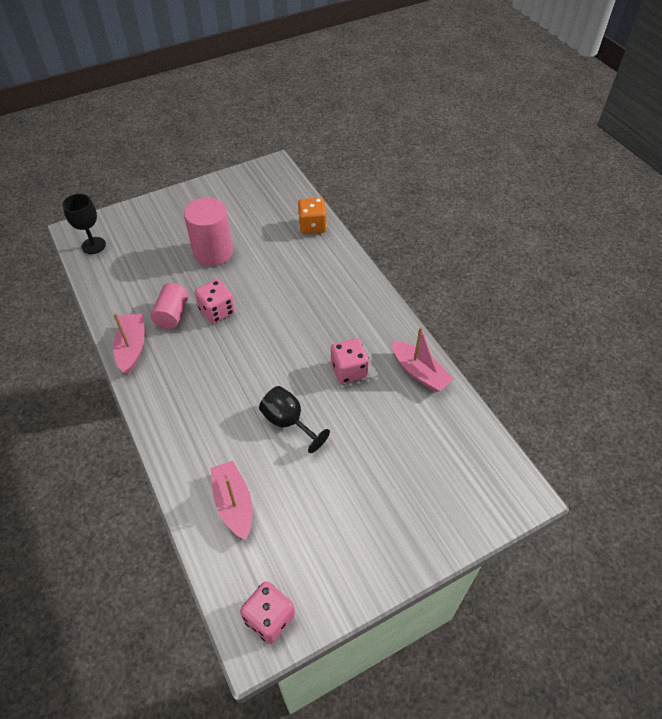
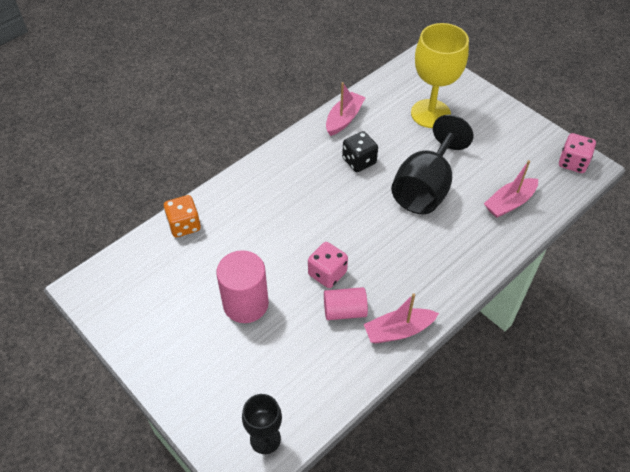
camera: 105 degrees left, 0 degrees up
black goblet [259,386,330,453] -> black goblet [391,115,473,214], size x1.78
pink dice [331,338,369,383] -> black dice [342,131,378,172]
none -> yellow goblet [411,23,469,128]

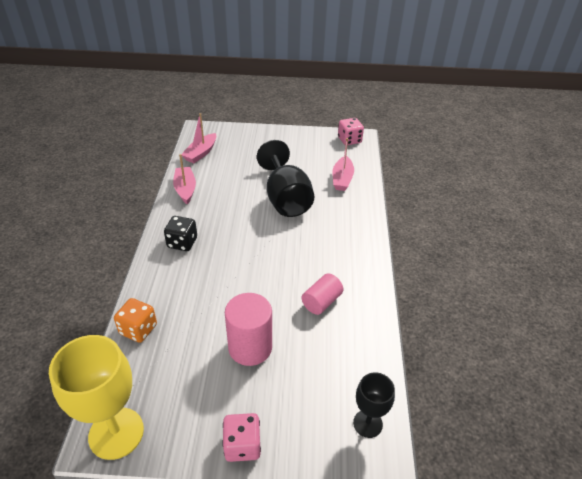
camera: 45 degrees left, 10 degrees down
pink dice [308,242,348,288] -> pink dice moved to [222,413,261,462]
black dice [342,131,378,172] -> black dice moved to [164,216,197,251]
pink boat [364,293,439,344] -> pink boat moved to [181,113,216,163]
yellow goblet [411,23,469,128] -> yellow goblet moved to [49,335,144,460]

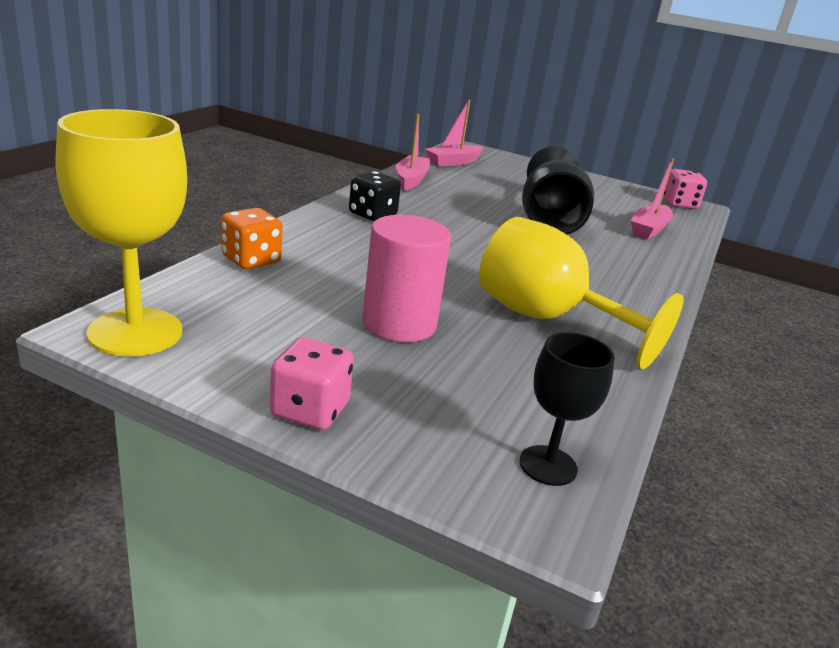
camera: 20 degrees right, 15 degrees down
pink cylinder [302,273,344,315] -> yellow goblet [479,217,684,369]

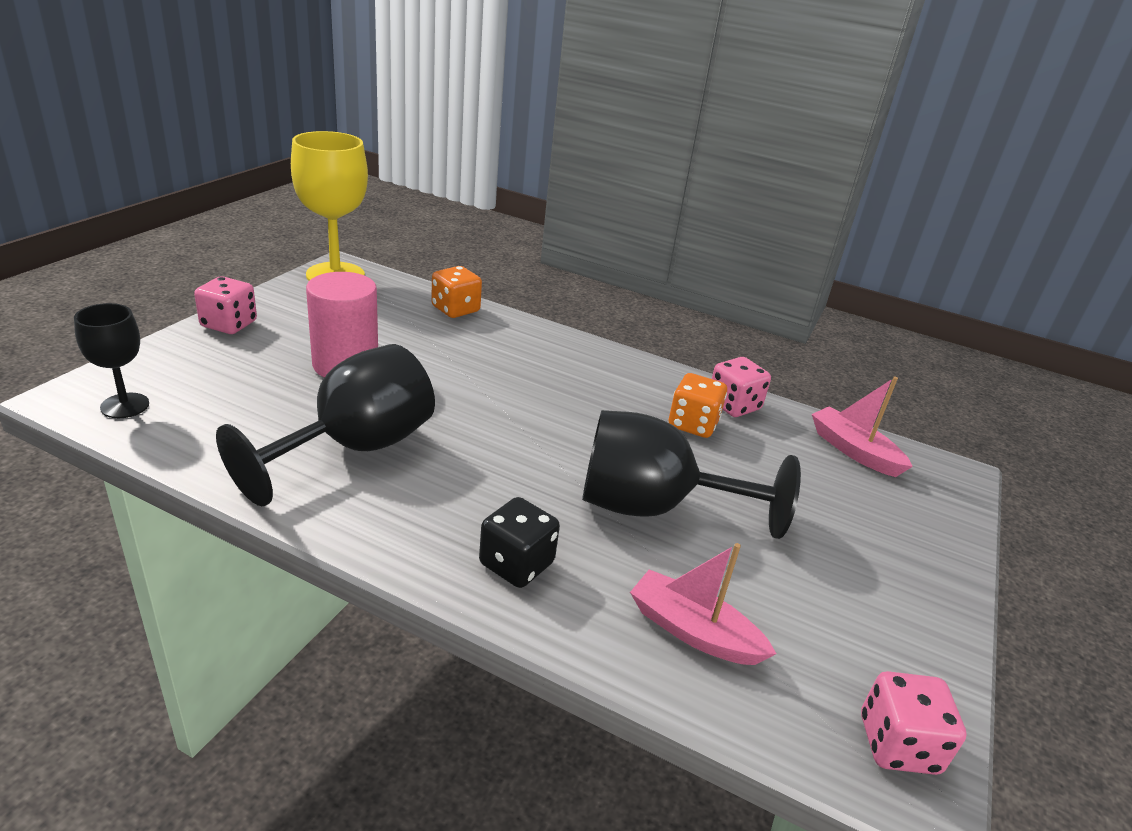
camera: 90 degrees right, 5 degrees up
black dice [349,171,401,221] -> black dice moved to [479,497,560,588]
pink boat [396,114,430,191] -> pink dice [712,357,771,417]
yellow goblet [479,217,684,369] -> black goblet [216,344,435,506]
none -> orange dice [669,373,727,438]

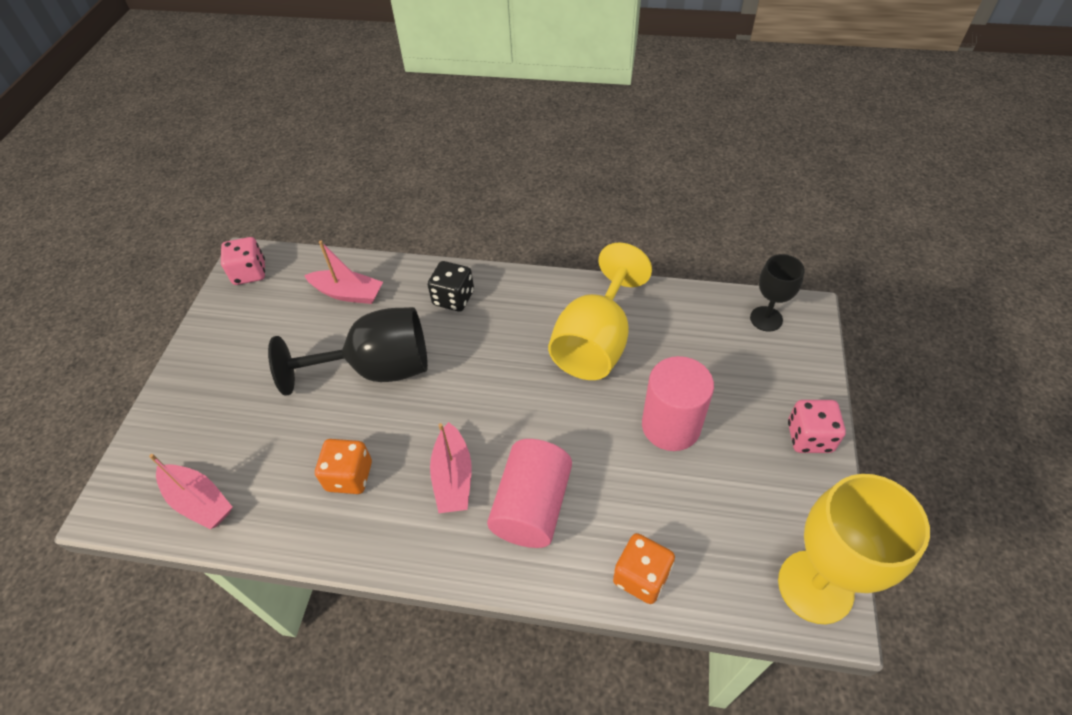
camera: 170 degrees right, 20 degrees up
black goblet [216,344,435,506] -> yellow goblet [548,243,652,380]
pink dice [712,357,771,417] -> none
none -> pink boat [430,422,472,513]
none -> pink cylinder [487,439,572,548]

